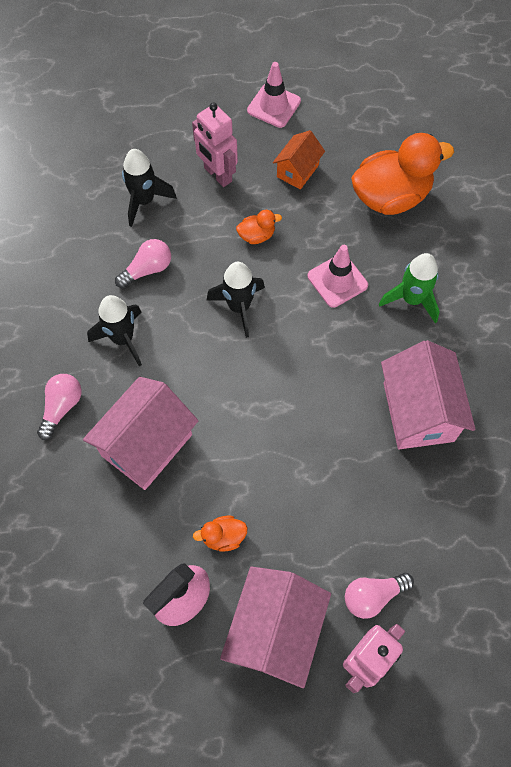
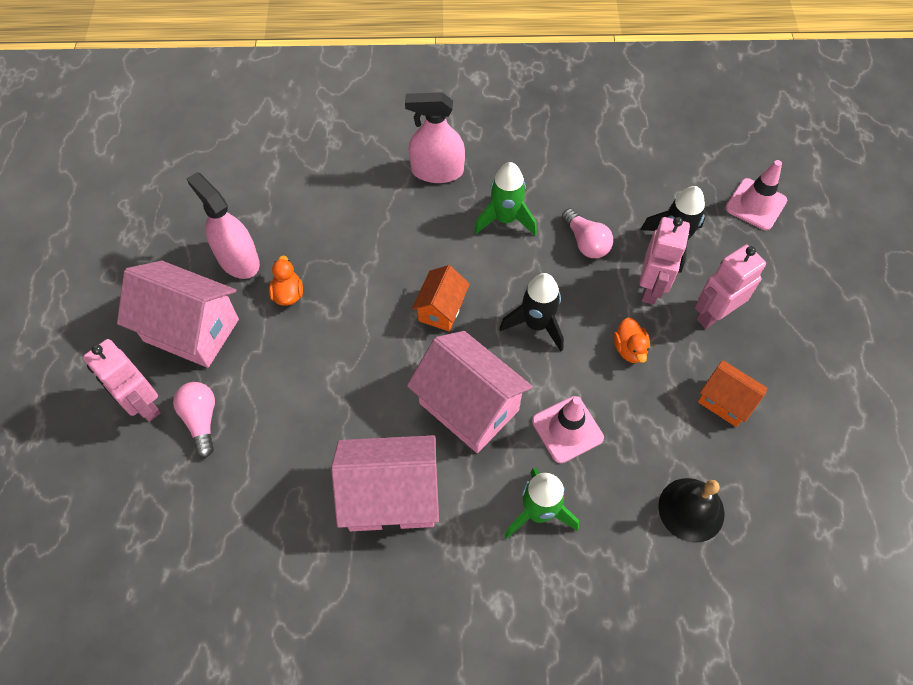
camera: 95 degrees right, 5 degrees down
pink light bulb [37,374,82,440] -> pink spray bottle [405,92,465,183]
pink house [83,377,199,490] -> pink house moved to [407,331,533,453]
black rocket [87,295,142,366] -> green rocket [474,162,537,236]
pink traffic cone [247,62,301,128] -> pink traffic cone moved to [725,160,787,230]
orange duck [351,133,454,215] -> black bell [658,478,724,543]
none -> orange house [412,265,470,331]
none -> pink robot [640,217,690,305]

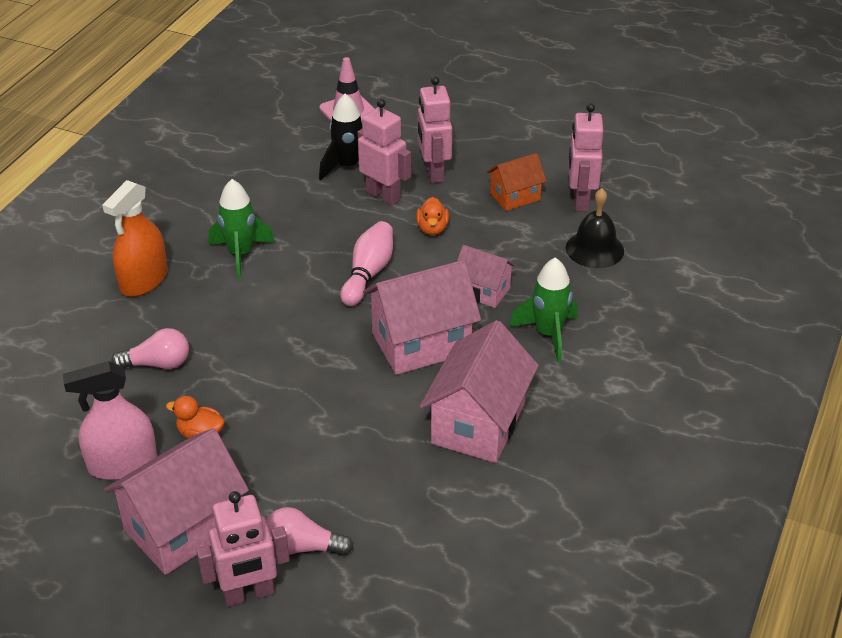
camera: 65 degrees left, 20 degrees down
pink spray bottle [405,92,465,183] -> orange spray bottle [102,180,167,297]
orange house [412,265,470,331] -> none
black rocket [499,273,564,351] -> pink bowling pin [340,221,393,306]
pink traffic cone [532,396,604,463] -> pink house [457,245,516,308]
pink light bulb [562,208,613,258] -> pink light bulb moved to [111,328,189,369]
orange duck [614,318,650,363] -> orange duck turned 75 degrees clockwise [416,197,449,235]
none -> pink robot [568,103,603,211]

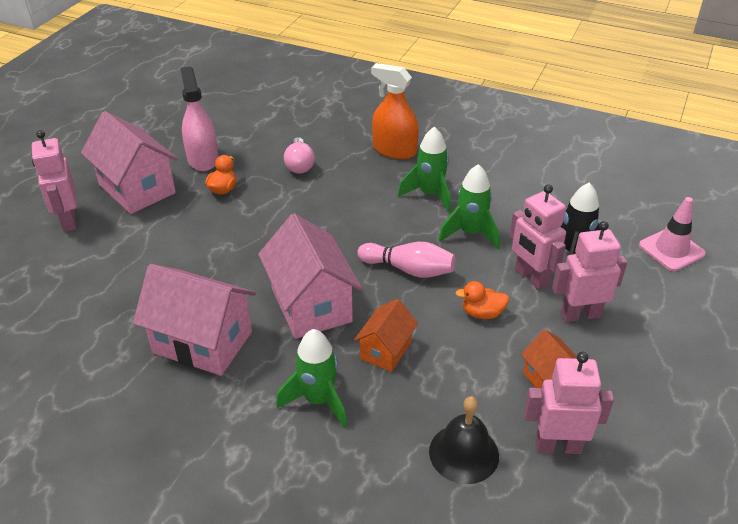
camera: 90 degrees right, 0 degrees up
pink light bulb [266,507,354,556] -> none
pink robot [358,99,411,206] -> pink robot turned 105 degrees clockwise [509,184,566,290]
pink house [457,245,516,308] -> orange house [354,299,418,372]
none -> green rocket [438,164,500,249]

